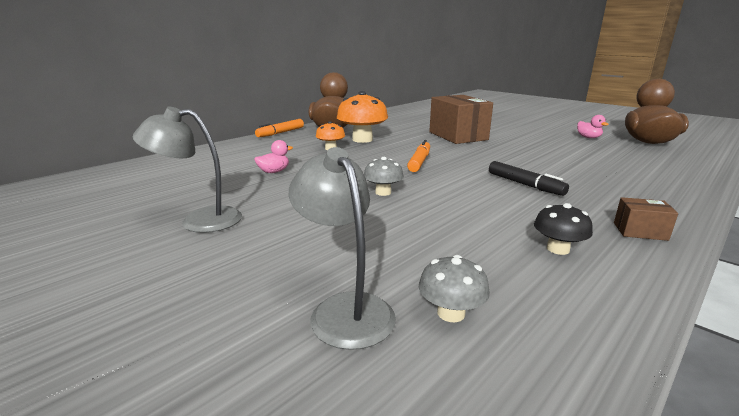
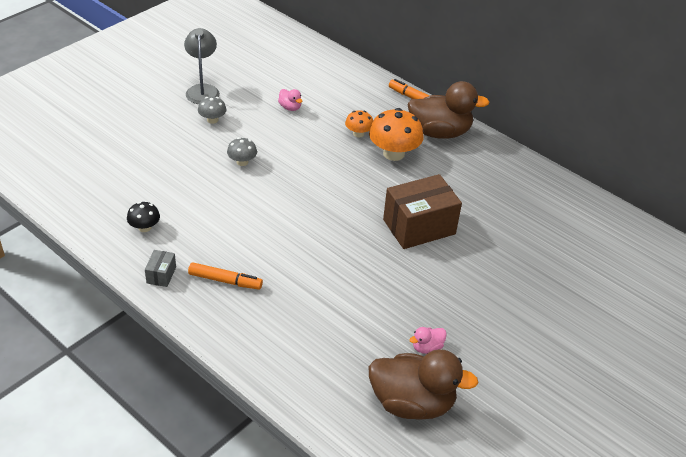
camera: 85 degrees right, 20 degrees up
grey lamp [289,147,396,350] -> none
orange marker [407,140,430,172] -> orange marker moved to [188,262,263,290]
grey mushroom [419,255,490,322] -> grey mushroom moved to [198,97,227,124]
black marker [489,161,569,196] -> none
brown box [614,197,678,241] -> grey box [145,250,176,287]

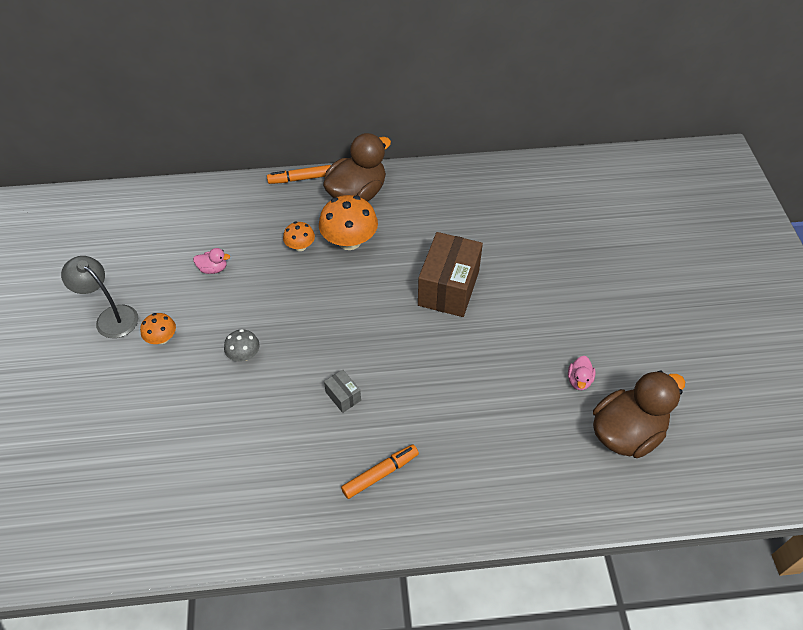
camera: 45 degrees left, 10 degrees up
black mushroom [127,202,160,232] -> none
grey box [145,250,176,287] -> grey box moved to [324,370,361,413]
grey mushroom [198,97,227,124] -> orange mushroom [140,313,176,344]

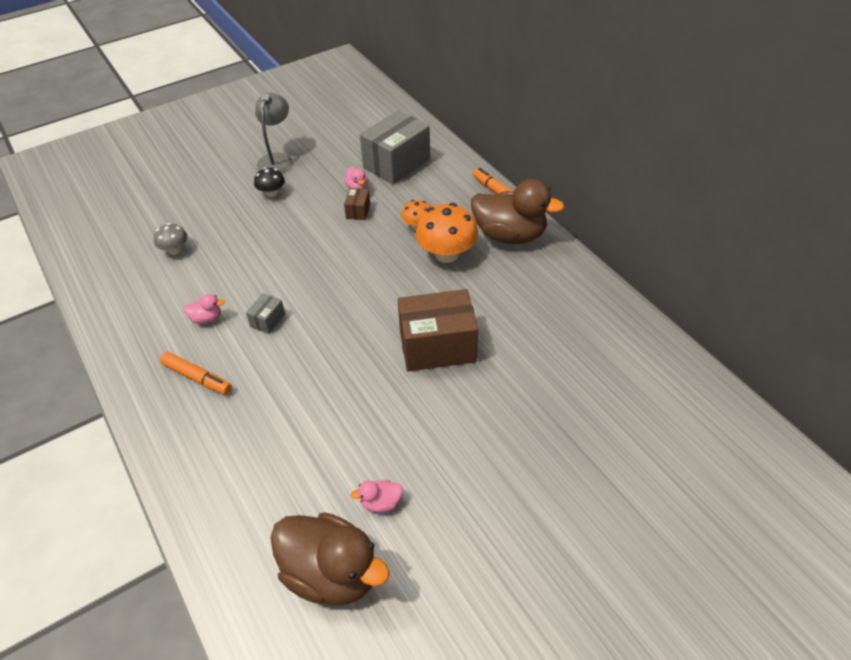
camera: 65 degrees right, 5 degrees down
orange mushroom [140,313,176,344] -> black mushroom [254,167,285,197]
grey mushroom [224,329,260,362] -> grey mushroom moved to [154,223,187,255]
none -> pink duck [183,294,224,324]
none -> brown box [344,188,370,220]
none -> grey box [360,110,430,184]

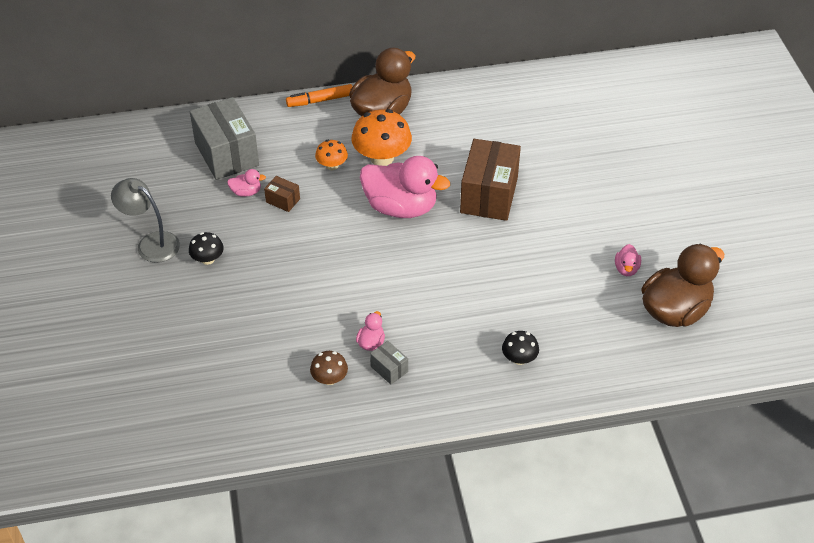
camera: 70 degrees left, 0 degrees up
grey mushroom [154,223,187,255] -> none
orange marker [160,352,232,395] -> none
grey box [246,293,285,334] -> grey box moved to [370,341,408,384]
none -> brown mushroom [310,351,348,385]
none -> pink duck [360,156,450,218]
none -> black mushroom [502,331,539,365]

